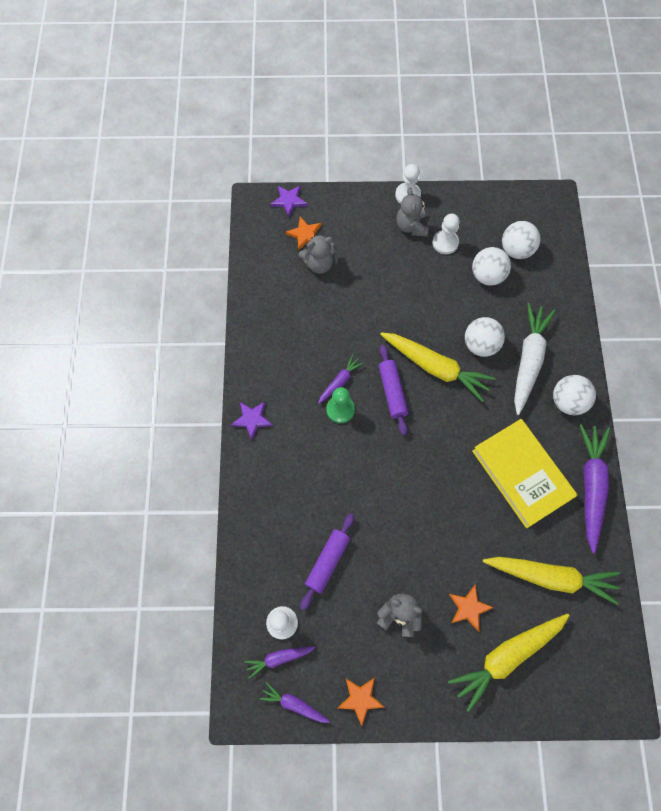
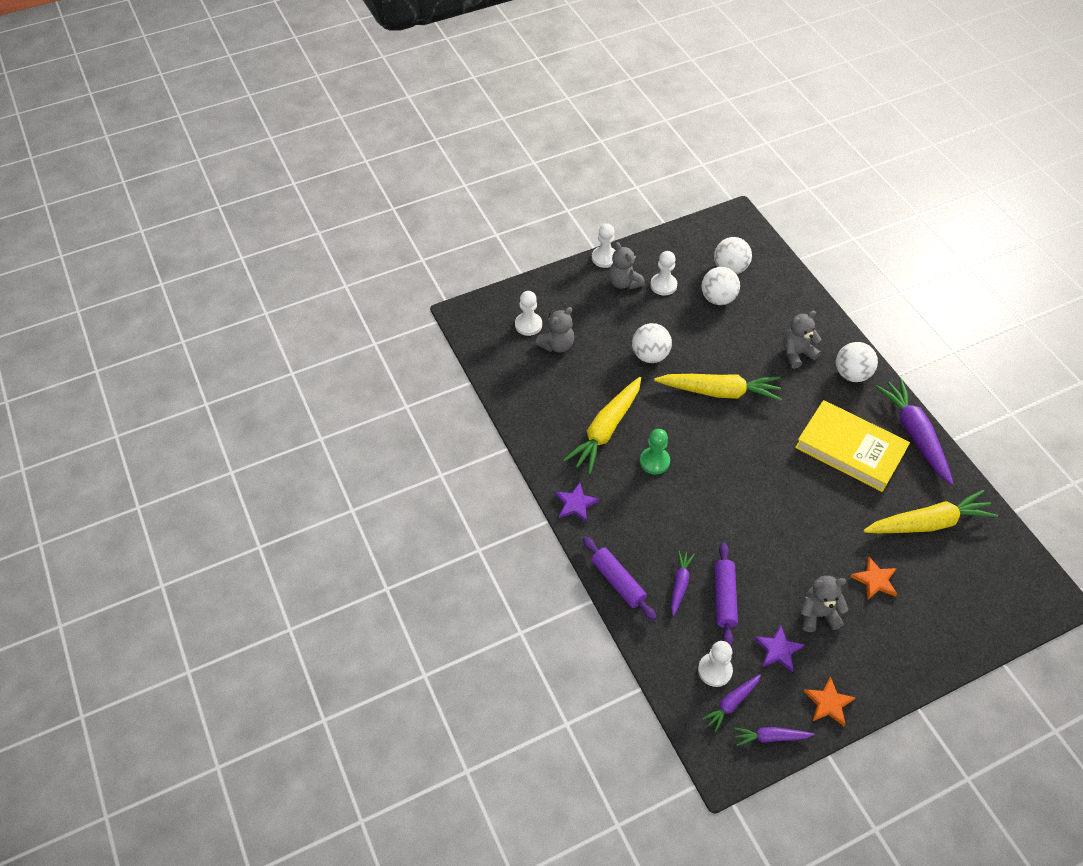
camera: 25 degrees left, 15 degrees down
purple star [270,186,308,217] -> purple star moved to [754,625,804,672]
orange star [285,217,322,251] -> white pawn [515,291,542,336]
purple carrot [318,354,364,404] -> purple carrot moved to [671,550,695,616]
purple rolling pin [379,345,409,435] -> purple rolling pin moved to [583,536,657,621]
yellow carrot [448,614,570,712] -> yellow carrot moved to [563,377,641,474]
white ball [465,317,505,357] -> white ball moved to [632,323,672,363]
white carrot [514,303,556,415] -> grey teddy bear [783,311,821,369]

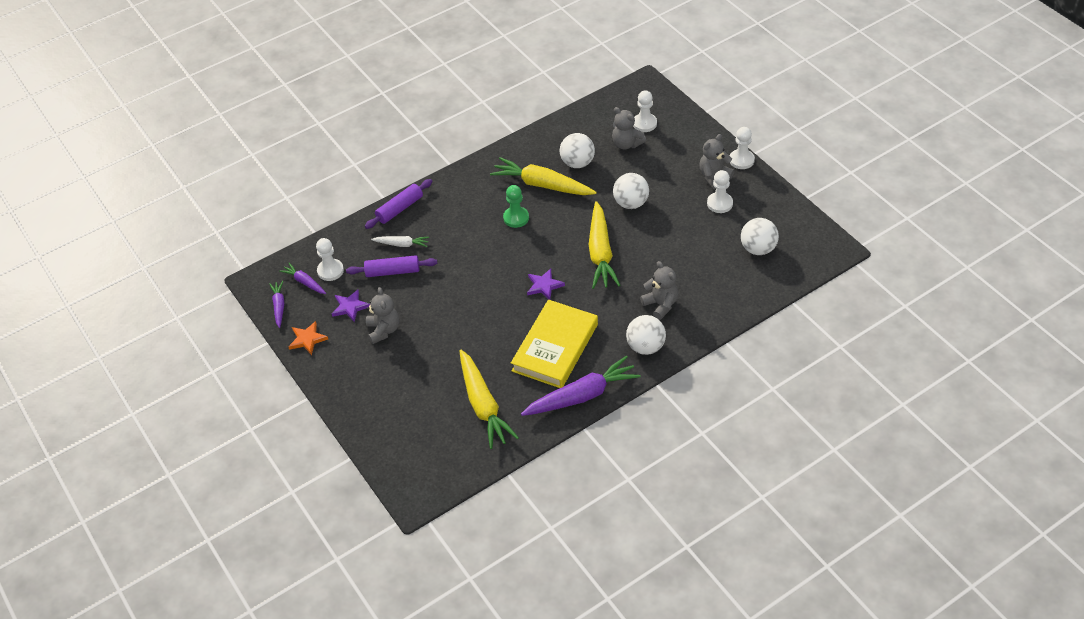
camera: 85 degrees right, 5 degrees down
purple star [555,482,599,523] -> purple star moved to [527,269,565,300]
purple carrot [671,550,695,616] -> white carrot [371,236,429,247]
white ball [701,267,740,305] -> white ball moved to [560,133,595,168]
orange star [850,557,897,600] -> none

